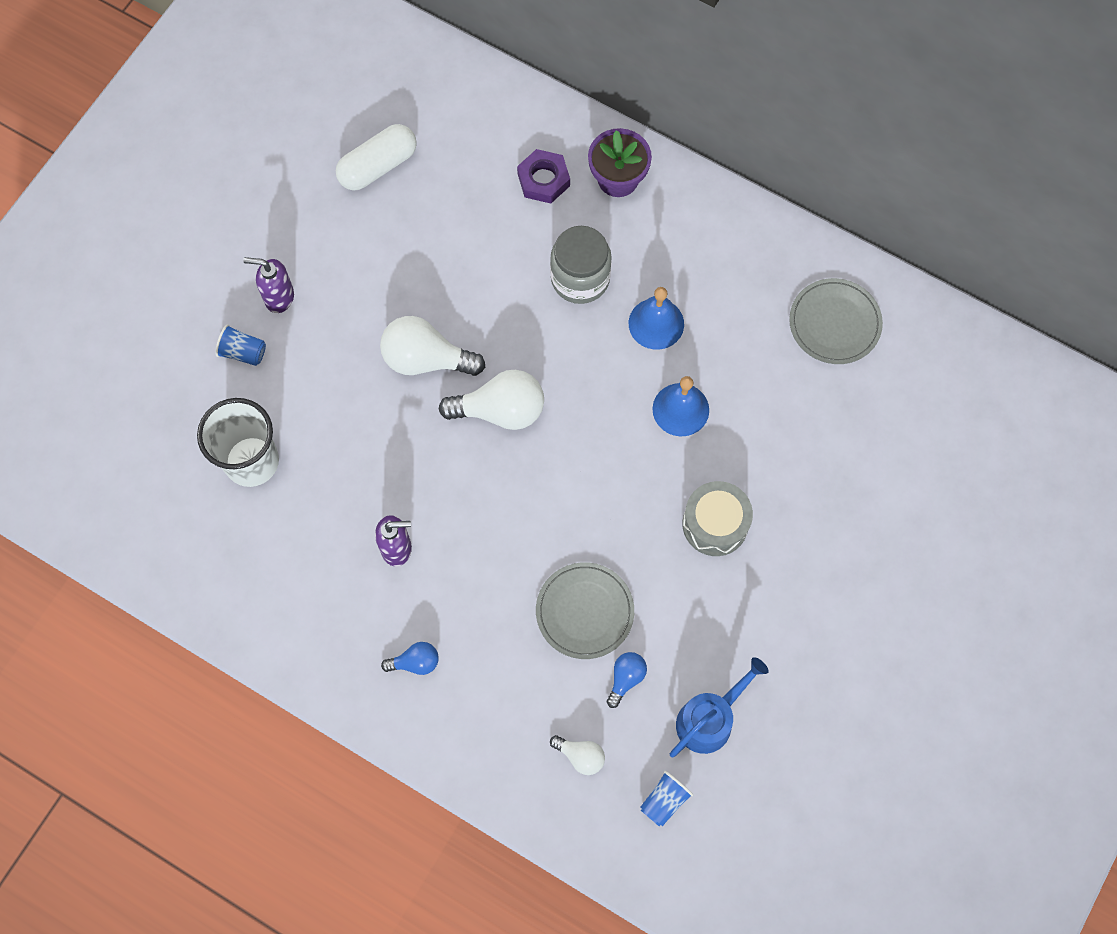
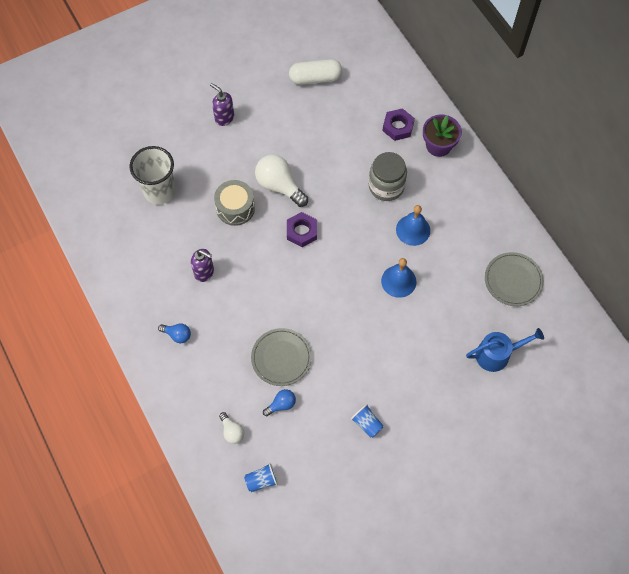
camera: 30 degrees right, 5 degrees down
blue cup [215,324,266,366] -> blue cup moved to [351,404,383,438]
white light bulb [439,370,544,430] -> purple nut [287,212,317,247]
blue watering can [670,657,769,757] -> blue watering can moved to [466,328,544,372]
grey drum [683,481,753,556] -> grey drum moved to [214,180,255,226]

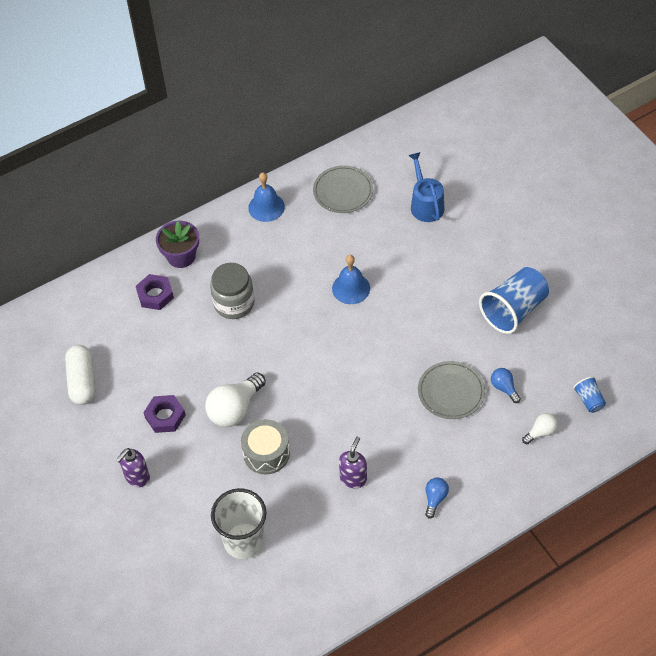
camera: 90 degrees left, 10 degrees down
purple nut [287,212,317,247] -> purple nut moved to [143,395,186,433]
blue cup [351,404,383,438] -> blue cup [479,267,549,334], size x2.06
blue bell [396,205,430,246] -> blue bell moved to [248,172,285,222]

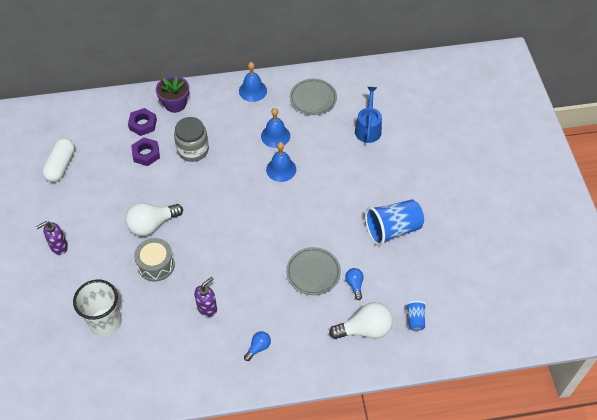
camera: 20 degrees right, 0 degrees up
purple nut [143,395,186,433] -> purple nut moved to [131,137,160,166]
white light bulb [522,413,558,444] -> white light bulb [329,302,393,339], size x1.90
none -> blue bell [261,108,290,148]

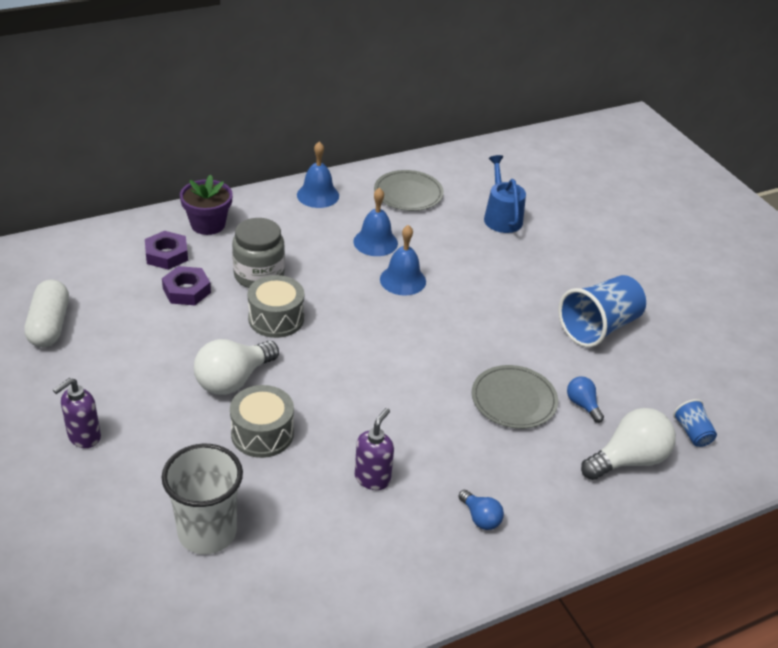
camera: 20 degrees left, 15 degrees down
blue light bulb [244,331,271,361] -> blue light bulb turned 120 degrees clockwise [458,490,504,530]
none -> grey drum [247,275,304,338]

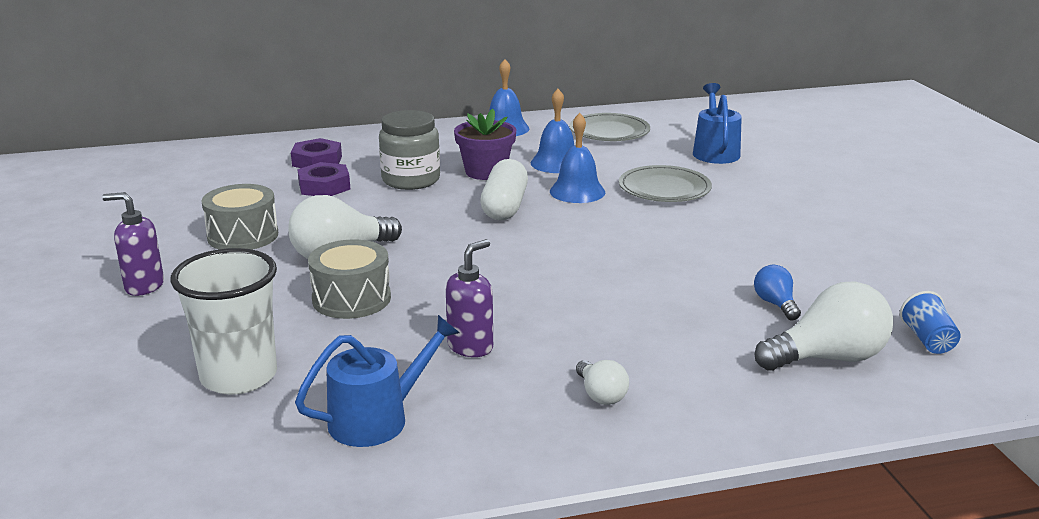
camera: 15 degrees right, 15 degrees down
white capsule [24,280,69,347] -> white capsule moved to [480,159,528,220]
purple soap dispenser [53,378,101,448] -> purple soap dispenser turned 45 degrees clockwise [102,192,164,296]
purple flower pot [180,175,233,235] -> purple flower pot moved to [454,109,517,180]
grey drum [247,275,304,338] -> grey drum moved to [201,184,278,250]
blue light bulb [458,490,504,530] -> white light bulb [576,360,629,405]
grey plate [472,365,558,429] -> grey plate moved to [619,165,712,202]
blue cup [558,275,646,347] -> none
none -> blue watering can [295,315,460,447]

